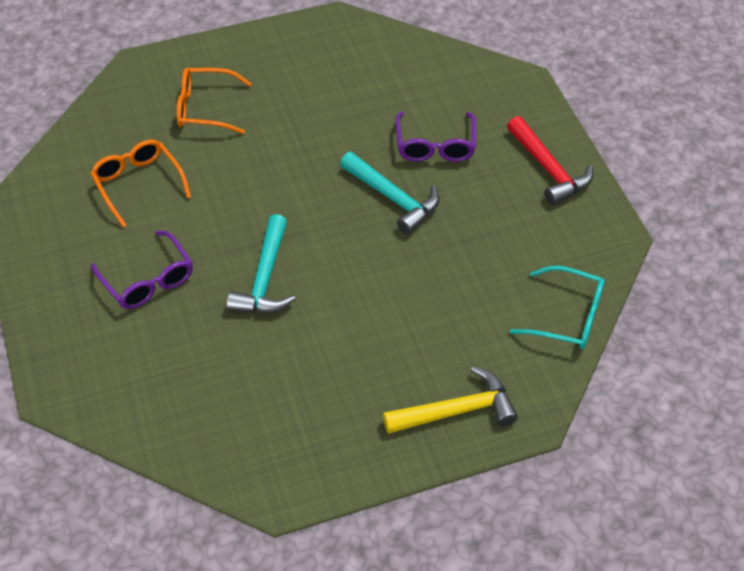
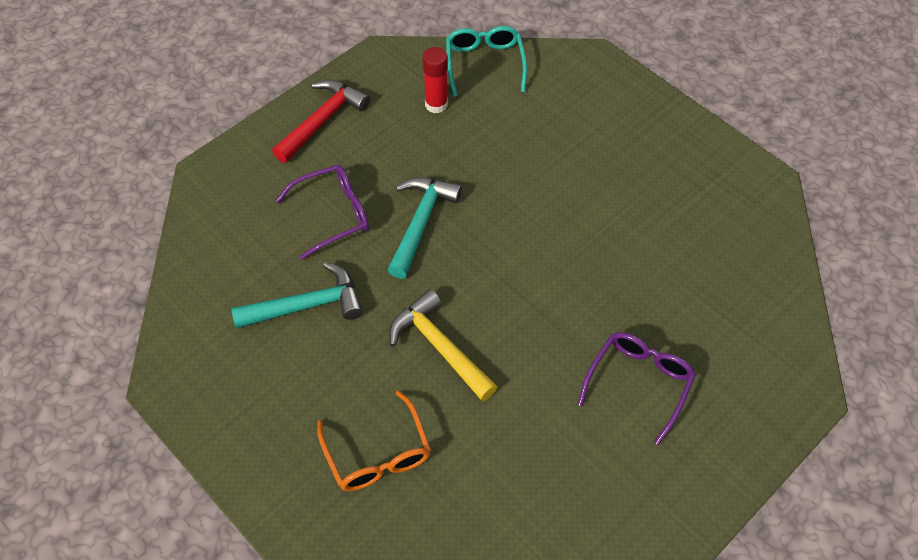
camera: 115 degrees left, 5 degrees up
orange glasses [90,139,191,227] -> none
turquoise hammer [227,214,295,313] -> turquoise hammer moved to [231,262,363,329]
yellow hammer [383,366,518,434] -> yellow hammer moved to [389,289,497,401]
none -> red glue stick [422,47,448,113]

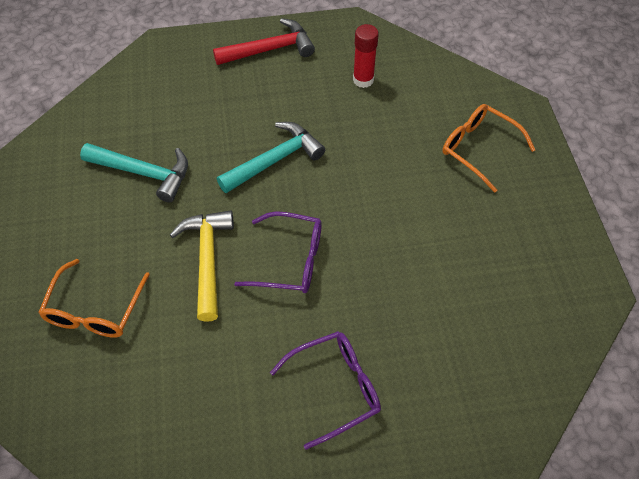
camera: 35 degrees right, 0 degrees up
purple glasses [275,165,369,260] -> purple glasses moved to [234,211,322,293]
turquoise glasses [446,26,527,97] -> none
none -> orange glasses [442,104,535,193]

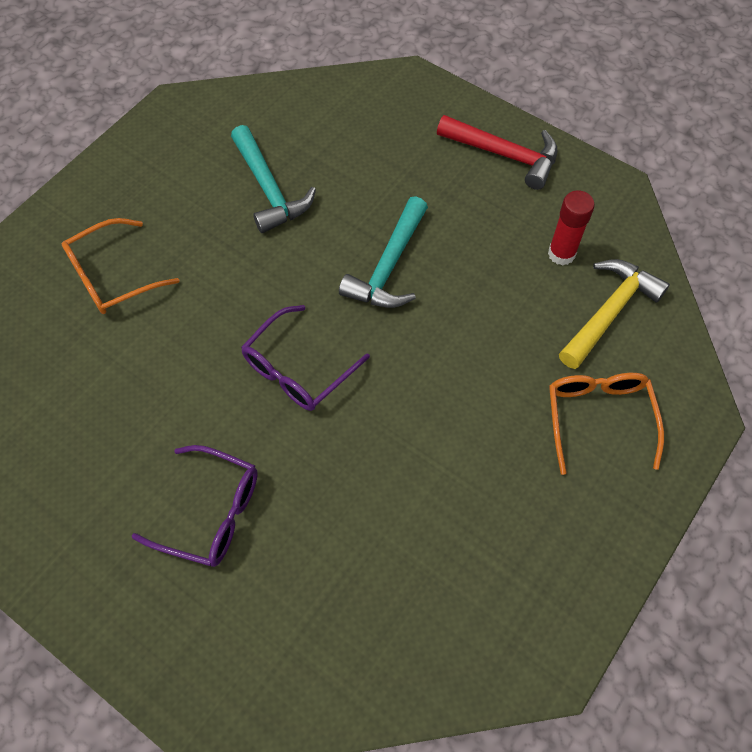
camera: 45 degrees right, 5 degrees up
yellow hammer [170,210,234,322] -> yellow hammer moved to [559,259,670,369]
turquoise hammer [217,122,325,193] -> turquoise hammer turned 105 degrees clockwise [339,196,428,308]
purple glasses [234,211,322,293] -> purple glasses turned 75 degrees clockwise [241,305,370,411]

